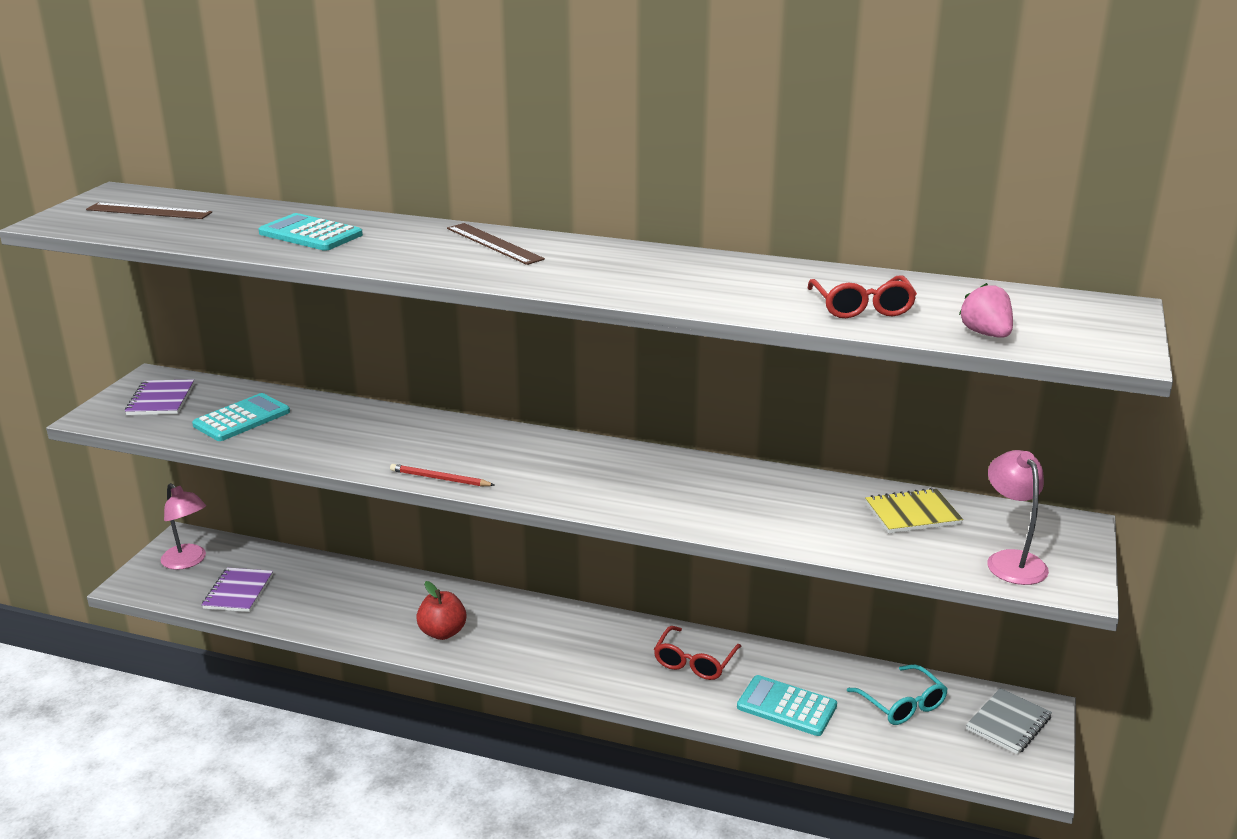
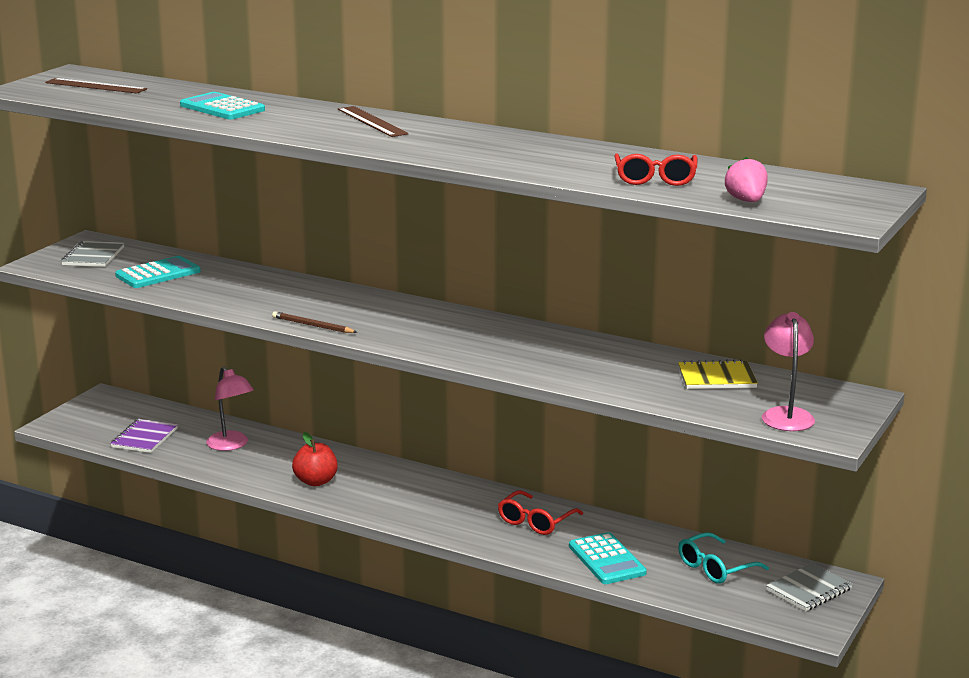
camera: 10 degrees right, 5 degrees down
purple notebook [125,379,194,415] -> grey notebook [61,241,124,267]
pink lamp [161,483,206,570] -> pink lamp moved to [206,366,254,451]
red pencil [390,464,494,487] -> brown pencil [272,311,357,333]
turquoise calculator [737,675,837,736] -> turquoise calculator turned 150 degrees counterclockwise [569,532,647,584]
turquoise glasses [847,664,948,725] -> turquoise glasses turned 75 degrees clockwise [678,532,769,584]

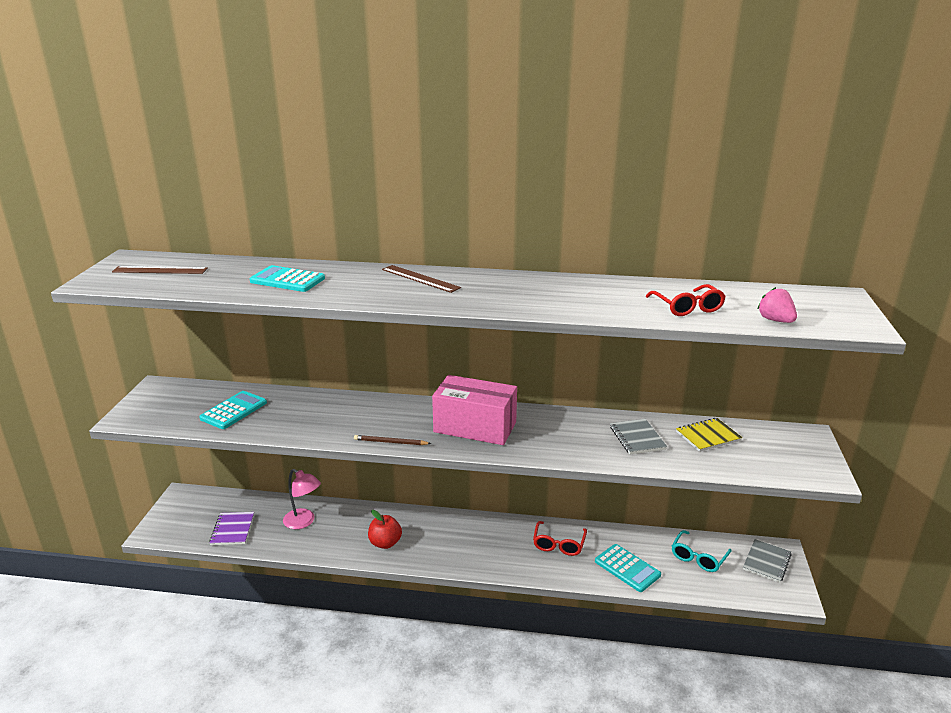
camera: 20 degrees left, 5 degrees up
grey notebook [61,241,124,267] -> grey notebook moved to [610,419,667,454]
pink lamp [762,312,815,431] -> none
none -> pink box [432,375,517,445]

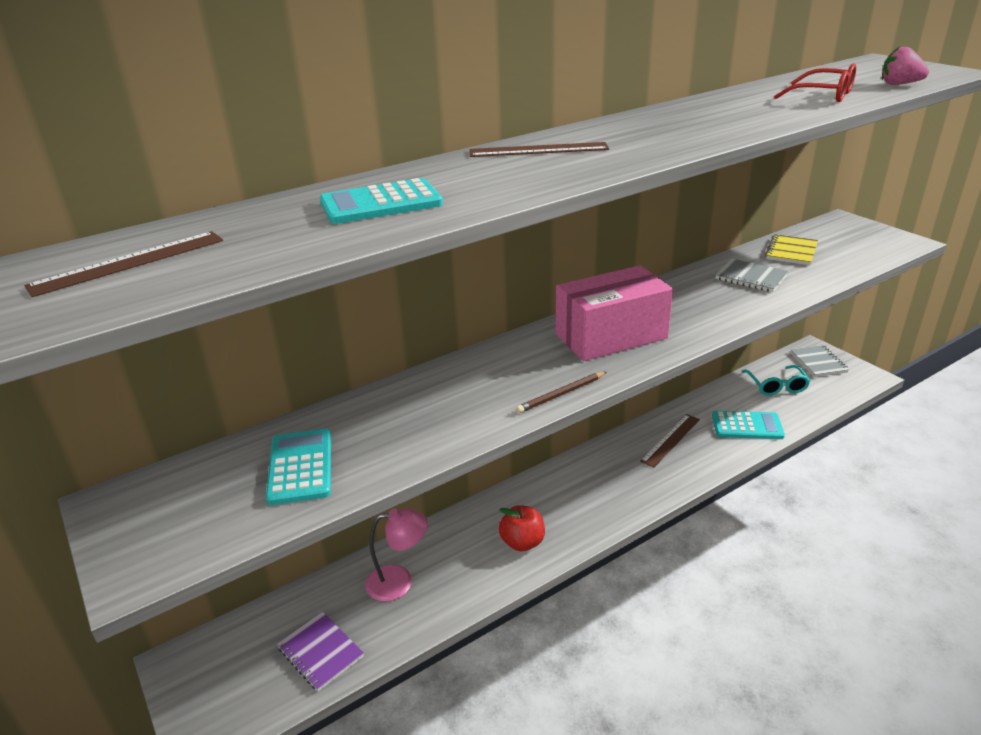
camera: 40 degrees left, 5 degrees up
red glasses [533,521,587,556] -> brown ruler [640,414,700,468]

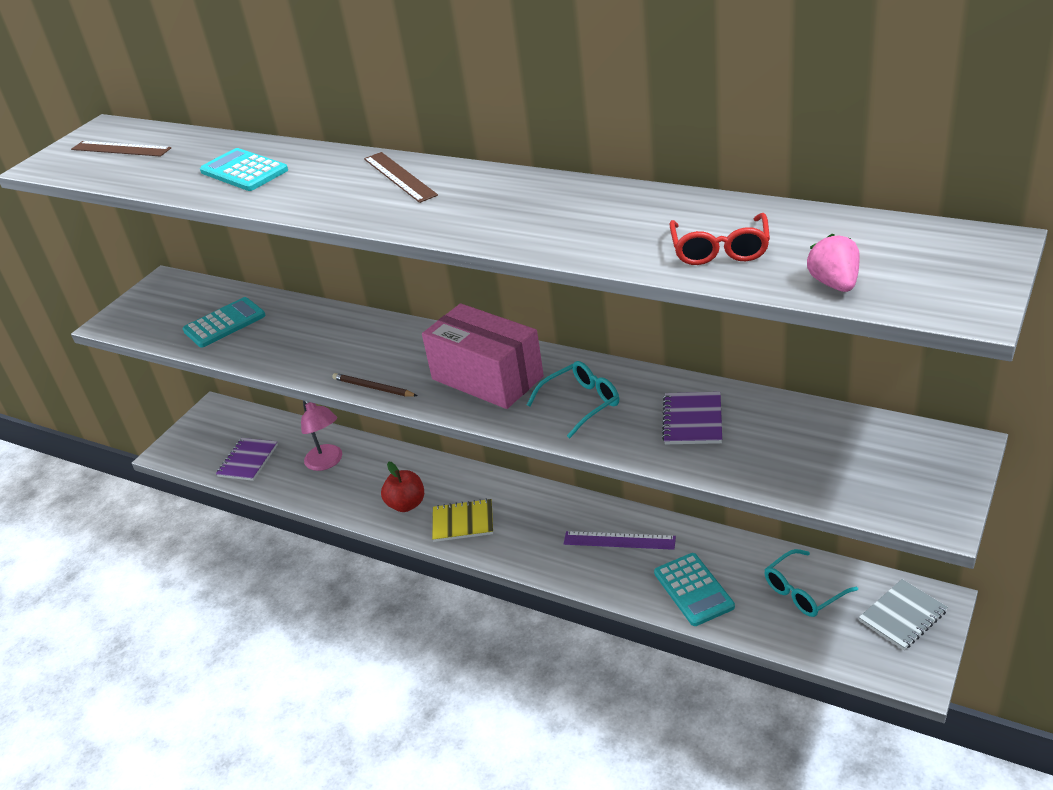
camera: 65 degrees right, 5 degrees up
brown ruler [640,414,700,468] -> purple ruler [564,531,676,550]
grey notebook [715,259,789,292] -> purple notebook [662,392,722,444]
yellow notebook [765,234,818,265] -> yellow notebook moved to [432,498,493,542]
none -> turquoise glasses [527,361,619,439]

